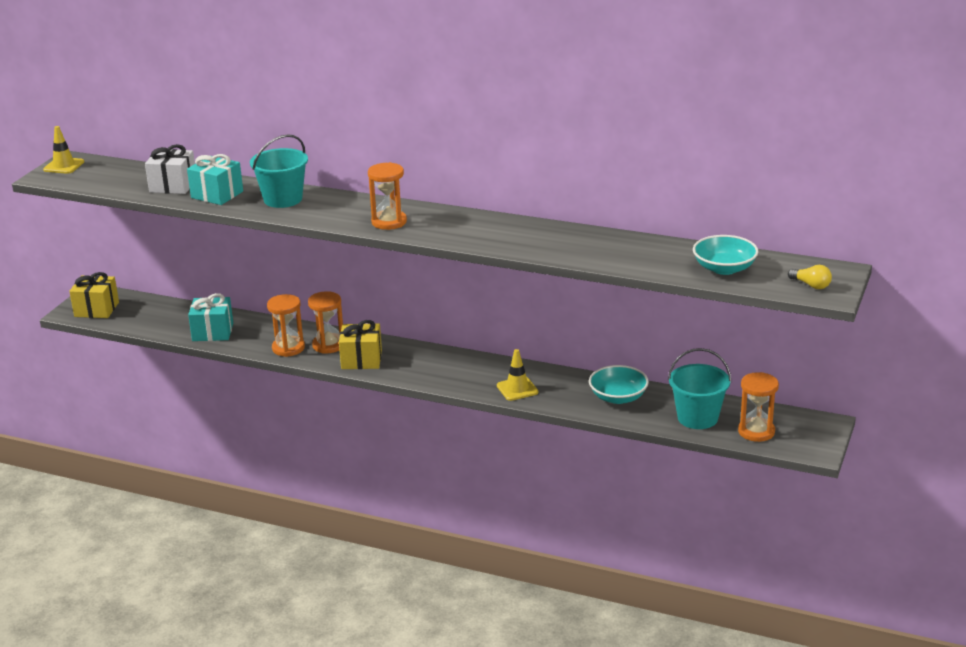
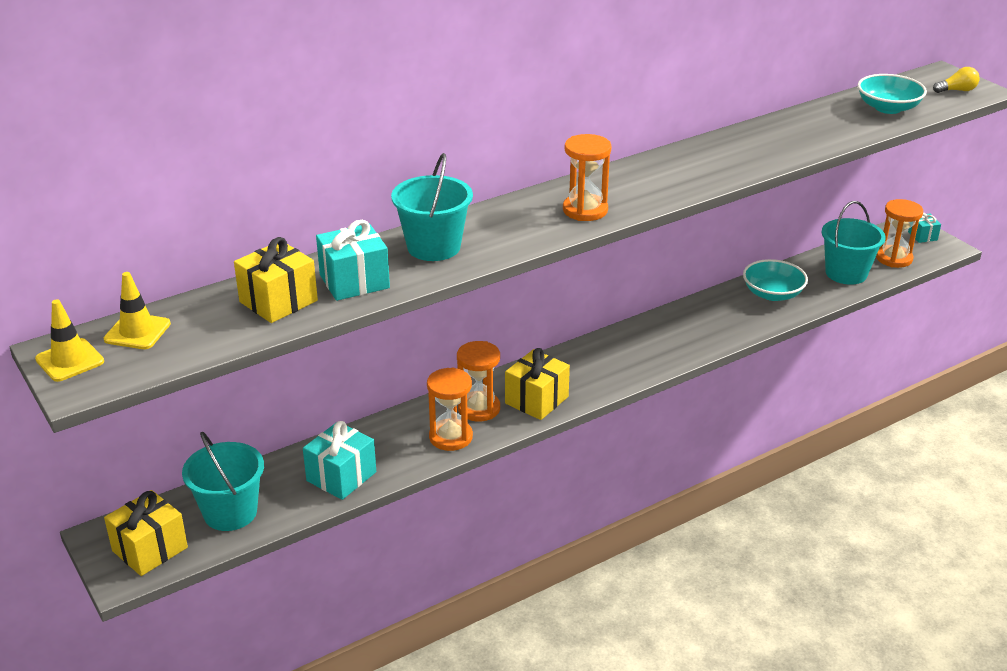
camera: 55 degrees left, 5 degrees up
white gift [145,144,195,194] -> yellow gift [234,237,318,323]
yellow traffic cone [497,349,539,401] -> yellow traffic cone moved to [104,272,171,349]
none -> turquoise bucket [182,432,264,531]
none -> turquoise gift [908,212,941,243]

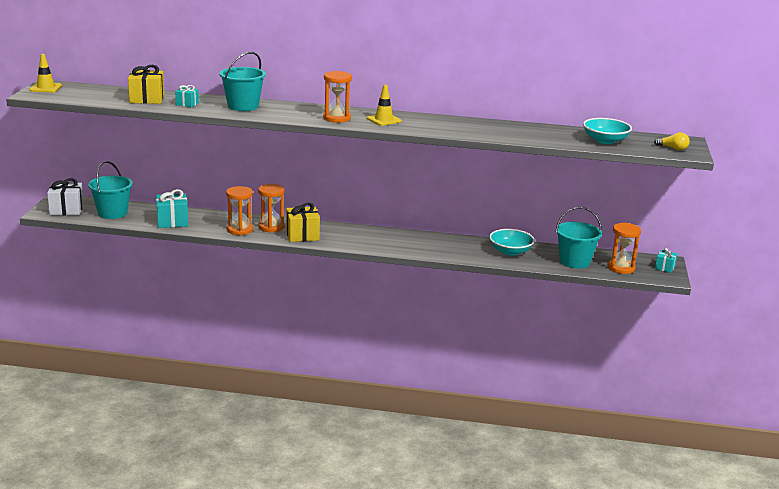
camera: 40 degrees right, 10 degrees down
yellow traffic cone [104,272,171,349] -> yellow traffic cone moved to [367,85,401,126]
yellow gift [104,490,188,576] -> white gift [47,178,84,215]
turquoise gift [316,220,390,301] -> turquoise gift [175,85,199,107], size x0.56

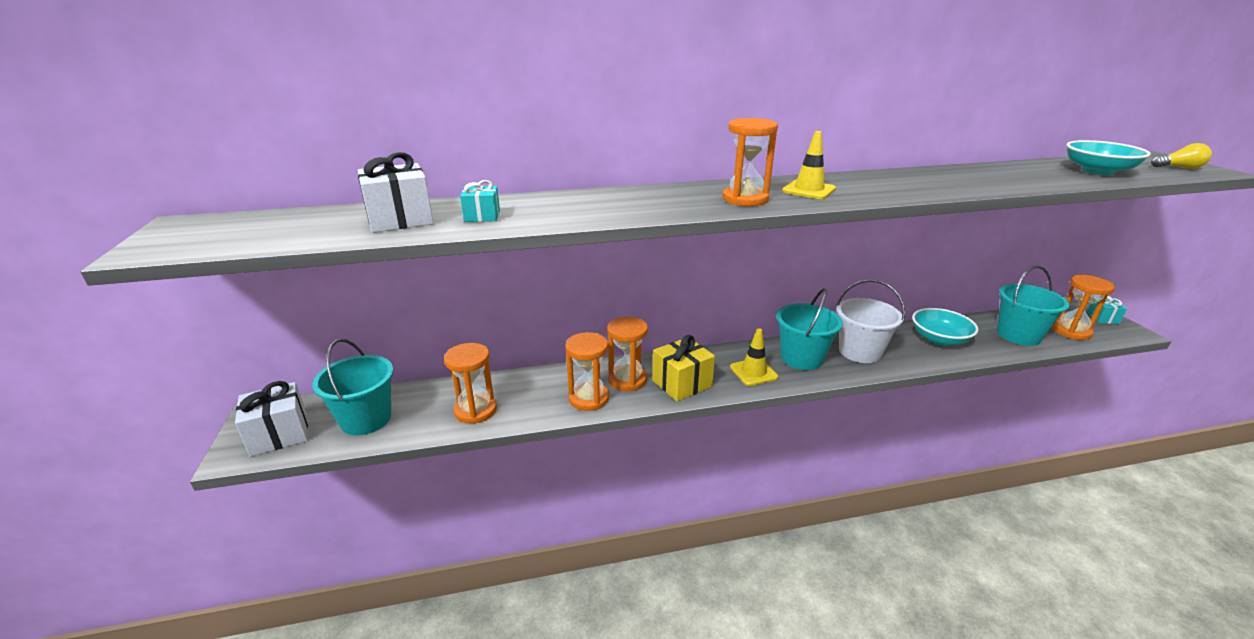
camera: 20 degrees left, 5 degrees up
yellow traffic cone [29,54,62,93] -> yellow traffic cone moved to [730,329,779,386]
yellow gift [128,65,164,104] -> white gift [358,152,434,233]
turquoise gift [156,189,188,228] -> orange hourglass [444,343,497,424]
turquoise bucket [219,52,266,111] -> turquoise bucket moved to [776,288,843,370]
none -> white bucket [836,279,905,363]

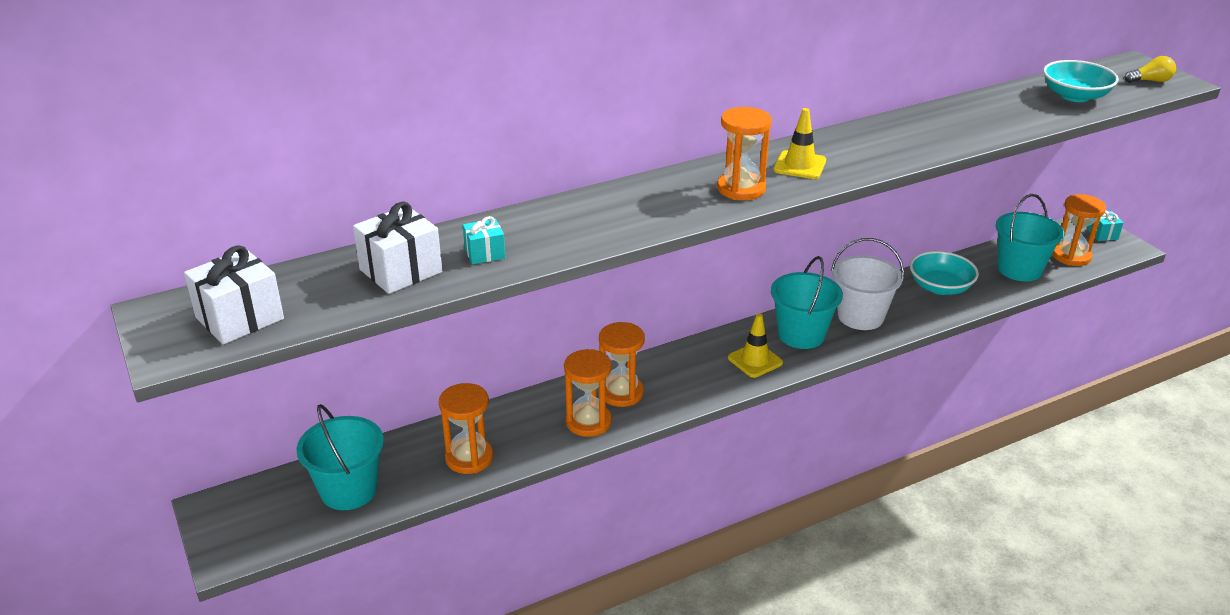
camera: 15 degrees left, 5 degrees up
white gift [235,381,308,457] -> white gift moved to [184,245,284,345]
yellow gift [652,335,715,402] -> none

